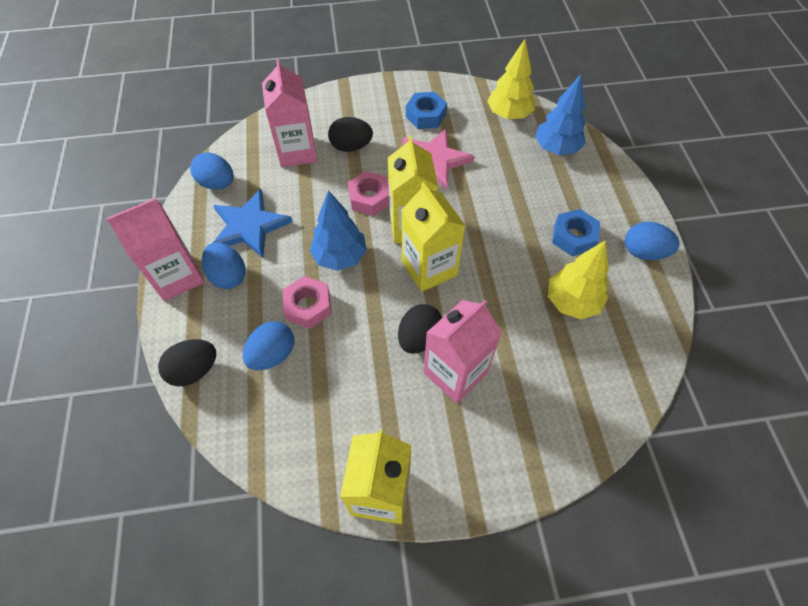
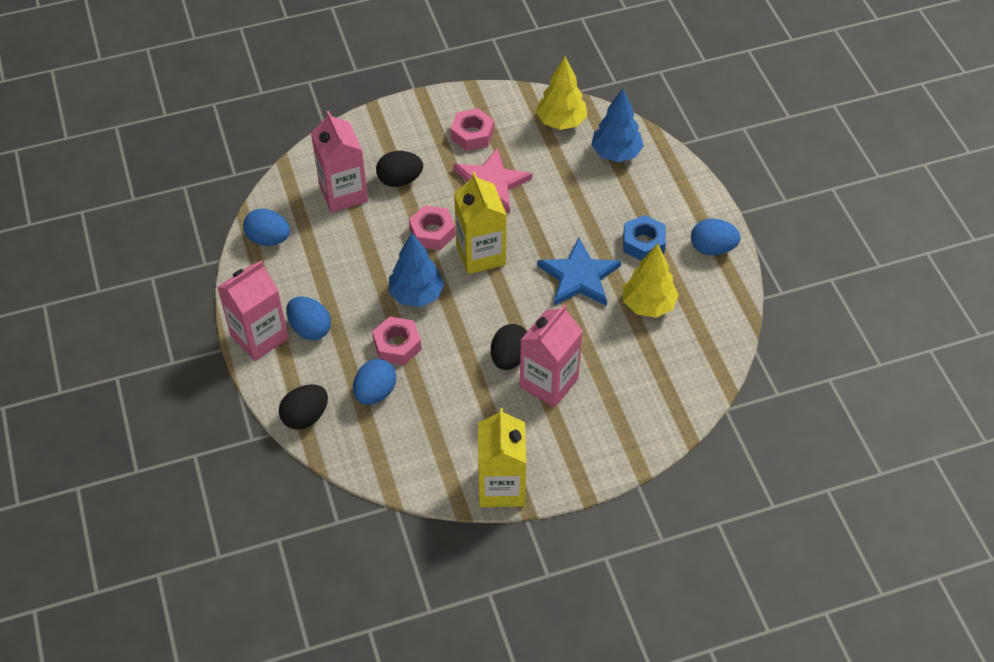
camera: 10 degrees left, 5 degrees down
blue star [213,189,293,258] -> blue star moved to [537,237,622,306]
yellow carton [401,182,466,292] -> none
blue nut [406,92,447,129] -> pink nut [450,108,494,151]

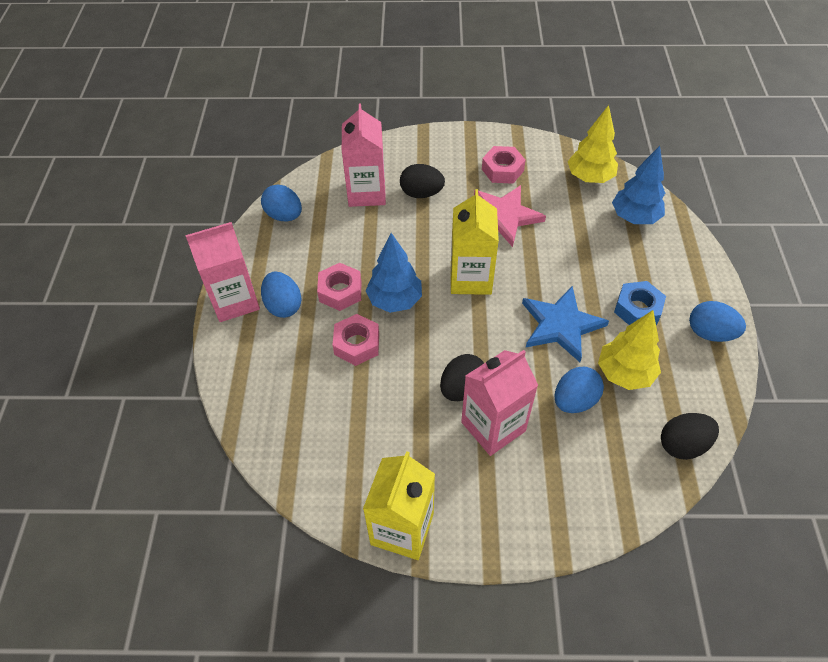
camera: 20 degrees right, 0 degrees up
black egg [279,384,328,430] -> black egg moved to [661,413,719,460]
blue egg [353,359,396,405] -> blue egg moved to [555,367,604,413]
pink nut [409,205,456,250] -> pink nut moved to [317,263,361,311]

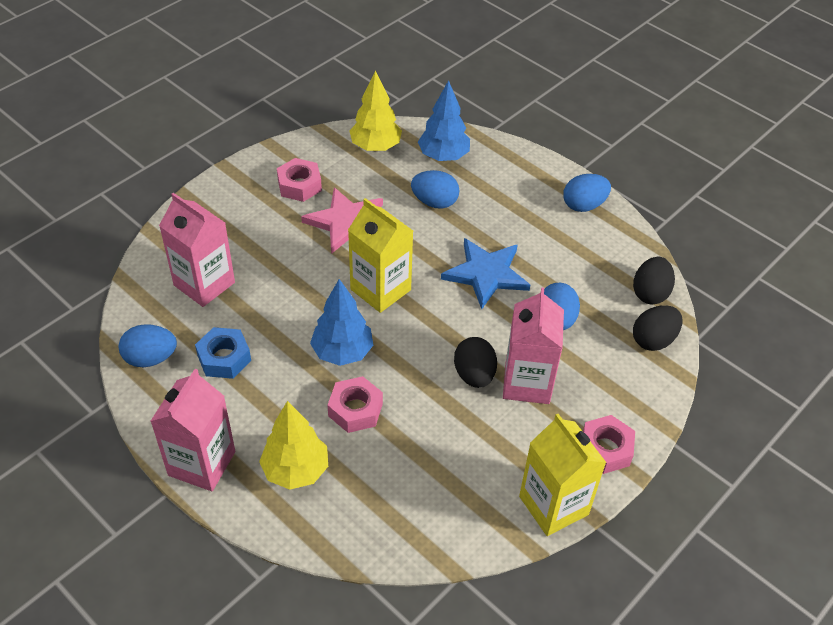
camera: 50 degrees left, 5 degrees down
blue egg [261,271,302,318] -> blue egg moved to [411,170,460,209]
pink nut [317,263,361,311] -> pink nut moved to [583,415,635,474]
black egg [400,164,445,198] -> black egg moved to [633,305,682,351]
yellow tree [598,310,661,390] -> yellow tree moved to [259,401,328,490]
blue nut [614,281,666,325] -> blue nut moved to [195,327,251,379]

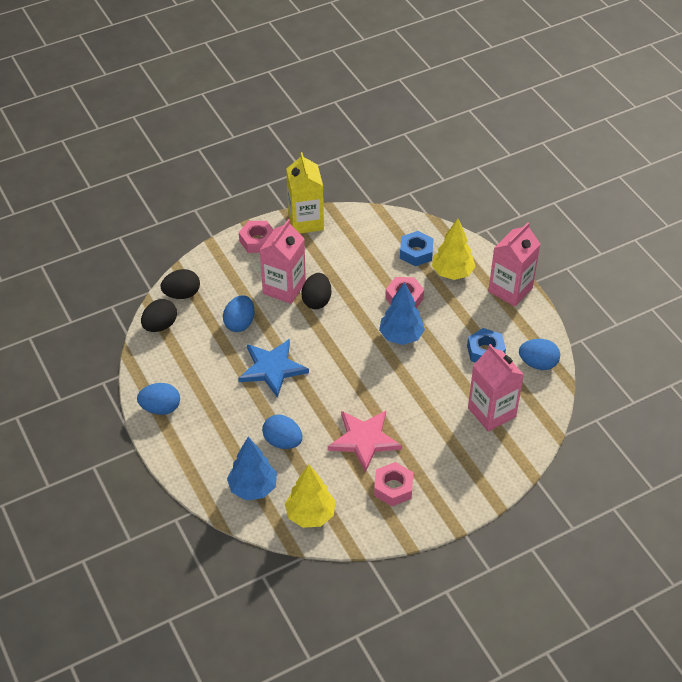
camera: 160 degrees left, 0 degrees up
yellow carton [348,198,413,313] -> none
none -> blue nut [400,231,434,266]

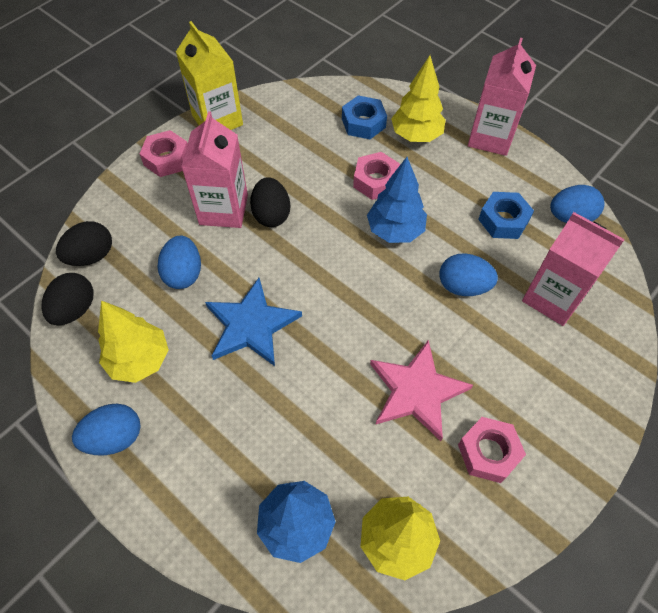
camera: 20 degrees left, 10 degrees up
blue egg [262,414,302,449] -> blue egg moved to [440,253,498,296]
none -> yellow tree [98,301,169,383]

